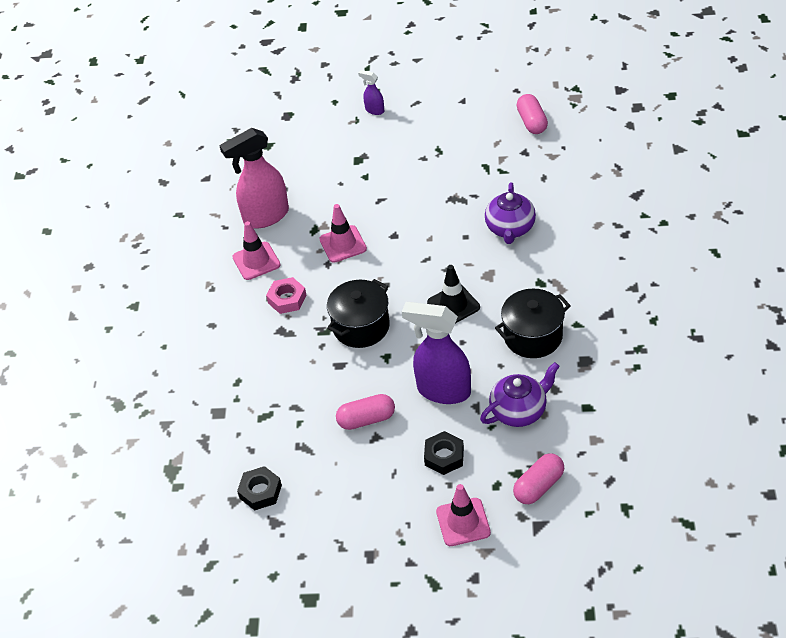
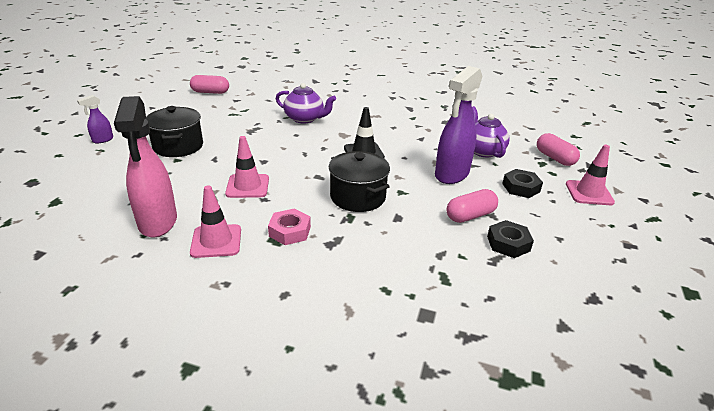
camera: 80 degrees left, 15 degrees down
black nut [237,466,282,510] -> black nut moved to [487,220,534,258]
pink capsule [336,394,395,430] -> pink capsule turned 60 degrees clockwise [447,189,498,223]
black pot [495,289,571,358] -> black pot moved to [146,106,203,157]

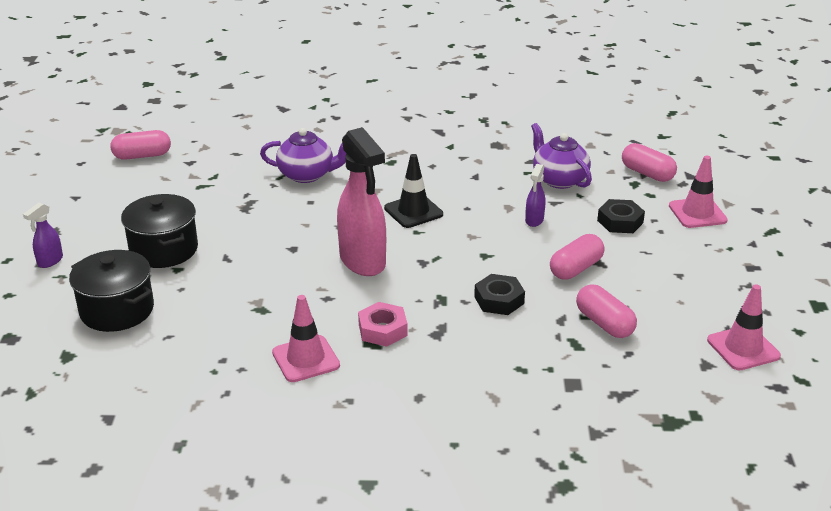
camera: 15 degrees left, 0 degrees up
pink spray bottle [114,96,177,237] -> pink spray bottle moved to [337,127,386,276]
pink traffic cone [225,136,269,198] -> pink traffic cone moved to [707,284,781,370]
black pot [329,151,390,212] -> black pot moved to [69,250,154,332]
purple spray bottle [435,66,483,184] -> purple spray bottle [525,164,545,227], size x0.46
black nut [487,220,534,258] -> black nut moved to [474,274,525,315]
none -> pink capsule [576,284,637,338]

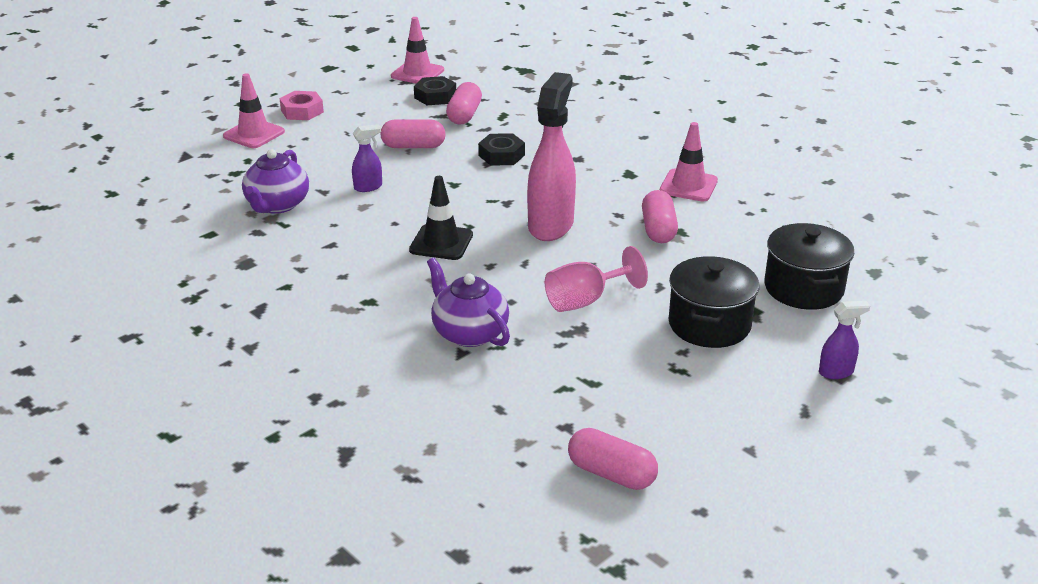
camera: 135 degrees left, 0 degrees up
pink nut [358,302,407,347] -> pink nut moved to [280,91,324,120]
black nut [597,199,645,233] -> black nut moved to [414,76,456,105]
pink capsule [622,143,677,182] -> pink capsule moved to [642,190,678,243]
none -> pink goblet [545,246,648,312]

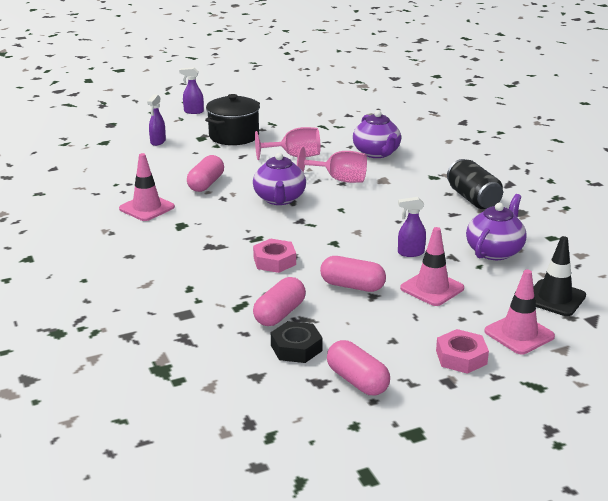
camera: 160 degrees left, 5 degrees down
pink traffic cone [391,17,444,83] -> pink traffic cone moved to [400,227,464,306]
black traffic cone [409,176,473,260] -> black traffic cone moved to [533,236,586,316]
black nut [478,133,525,166] -> pink nut [253,238,296,273]
pink spray bottle [527,72,576,241] -> purple teapot [253,153,306,205]
pink capsule [568,428,658,490] -> pink capsule moved to [327,340,390,395]
black pot [764,223,854,310] -> purple spray bottle [147,94,166,146]
none -> pink goblet [297,147,367,183]
none -> black can [447,159,503,209]

